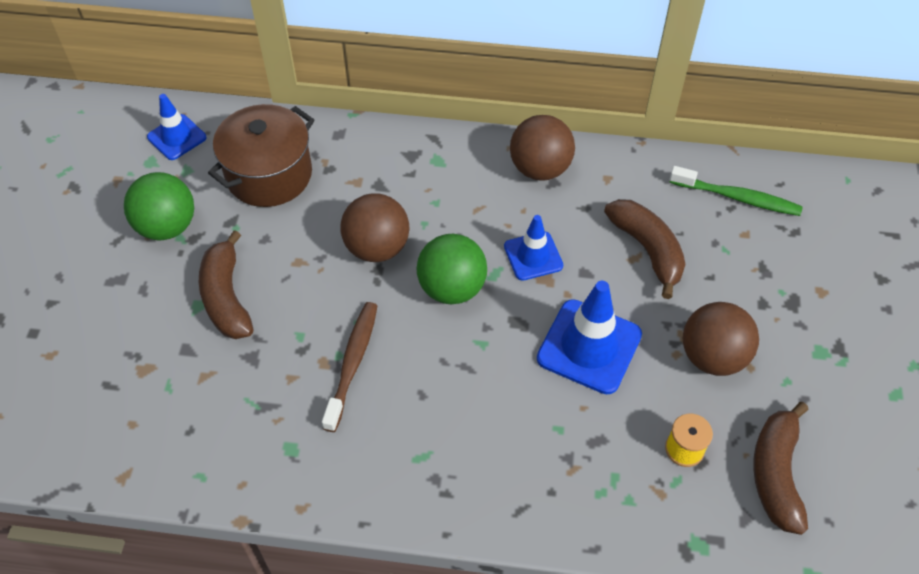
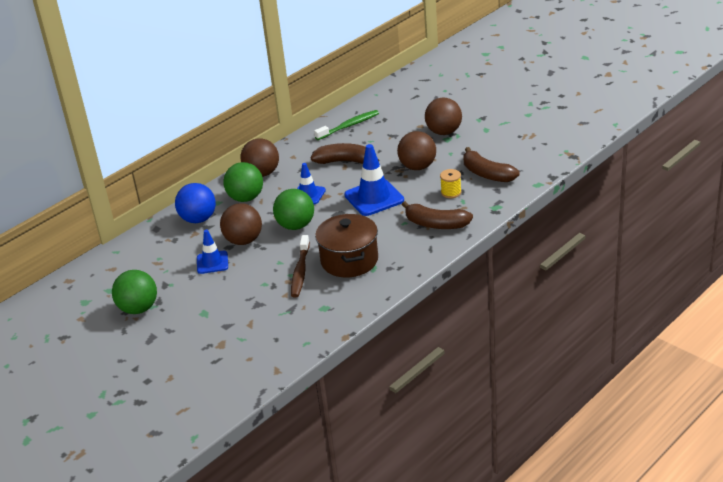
camera: 50 degrees left, 20 degrees down
blue traffic cone [147,94,206,160] -> blue traffic cone moved to [197,230,228,274]
brown banana [199,230,254,339] -> brown banana moved to [402,201,473,229]
brown pot [208,104,315,207] -> brown pot moved to [315,214,378,277]
brown toothbrush [322,302,378,432] -> brown toothbrush turned 135 degrees counterclockwise [291,235,310,298]
none -> blue ball [175,183,216,223]
none -> green ball [223,162,263,202]
none -> brown ball [425,98,462,135]

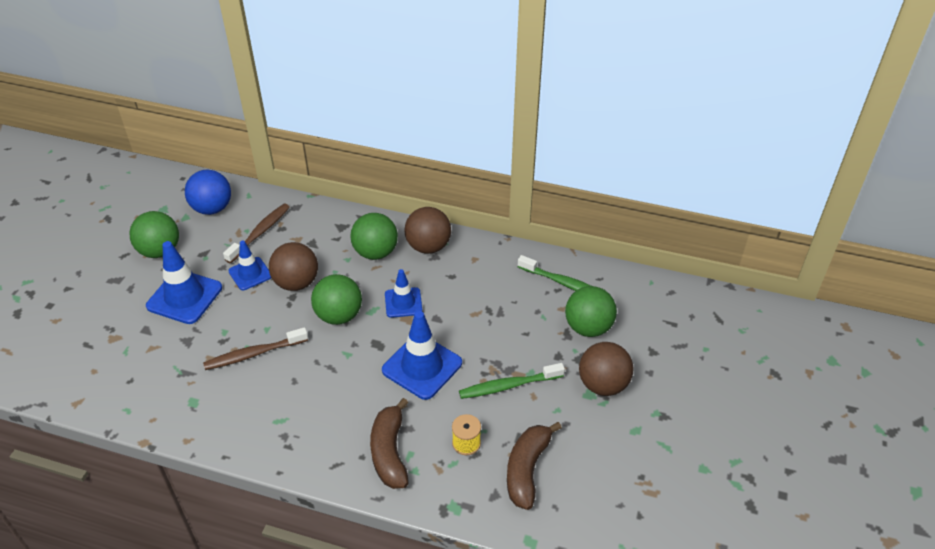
camera: 60 degrees right, 10 degrees up
blue ball [175,183,216,223] -> blue ball moved to [185,170,231,215]
brown banana [311,143,379,164] -> none
brown pot [315,214,378,277] -> none
brown ball [397,131,436,170] -> green toothbrush [459,363,565,399]
none -> blue traffic cone [146,241,222,324]
none -> brown toothbrush [223,204,290,263]
none -> green ball [565,286,617,337]

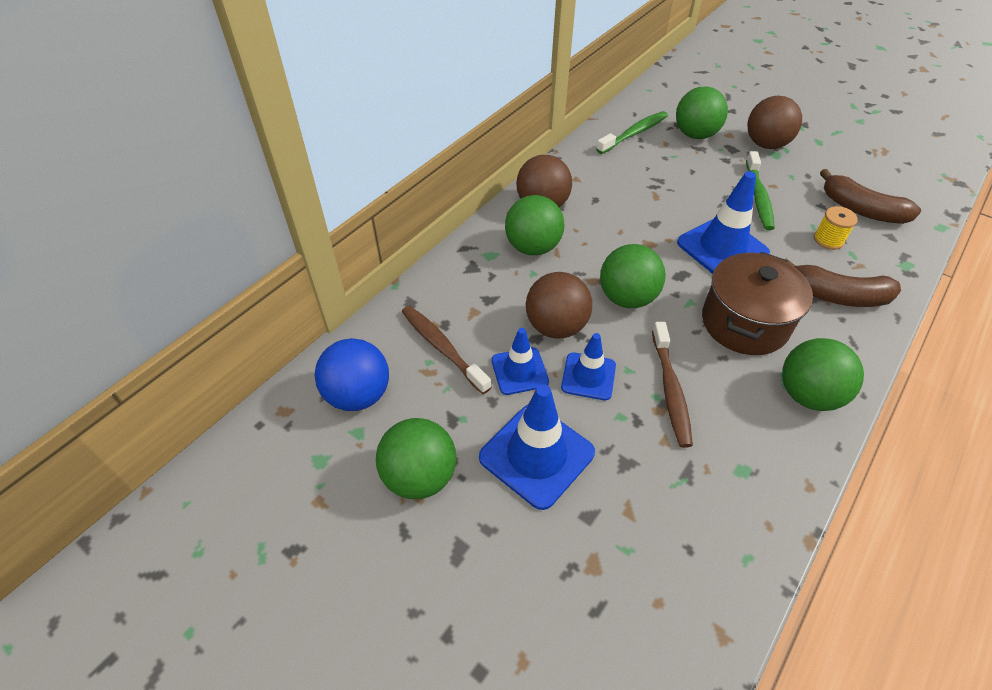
camera: 70 degrees left, 5 degrees up
blue traffic cone [385,269,423,318] -> blue traffic cone moved to [561,333,616,400]
none -> brown pot [702,252,813,355]
none -> green ball [782,338,864,411]

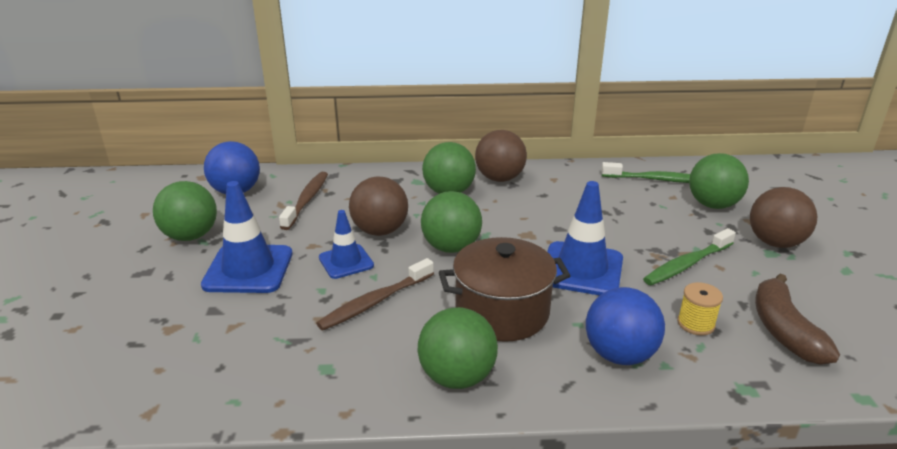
camera: 50 degrees right, 20 degrees down
blue traffic cone [491,328,549,395] -> none
brown banana [785,258,901,307] -> blue ball [586,287,665,365]

